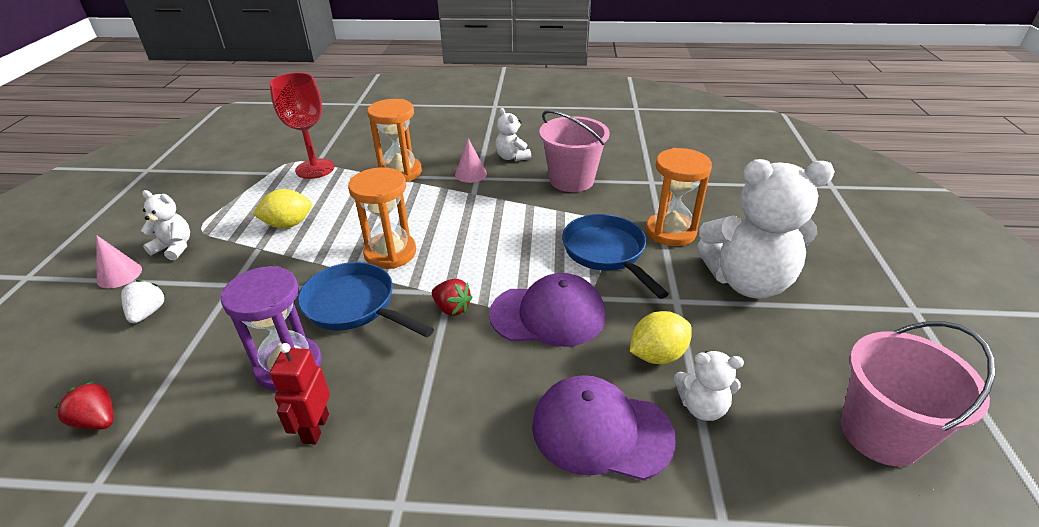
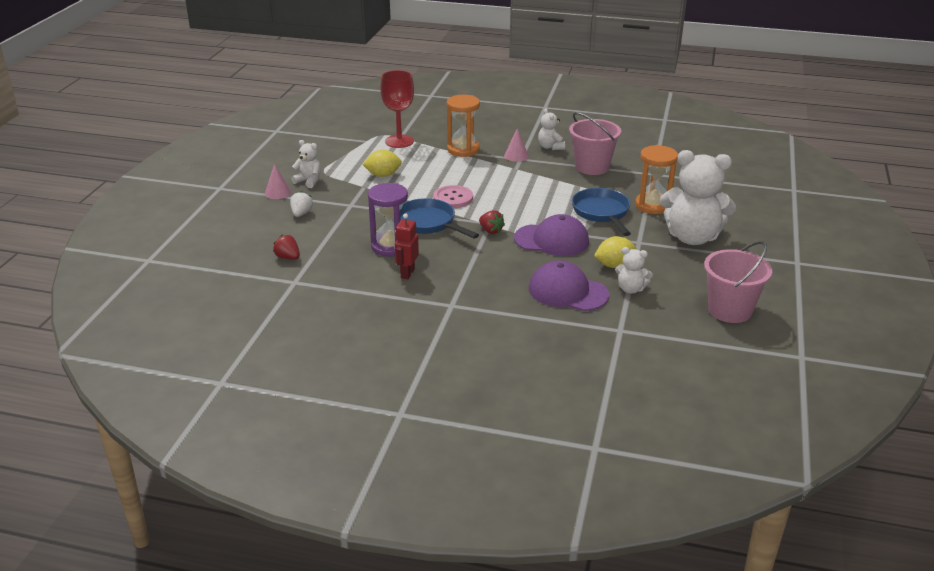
camera: 10 degrees right, 5 degrees down
orange hourglass [348,167,416,269] -> pink button [433,185,473,208]

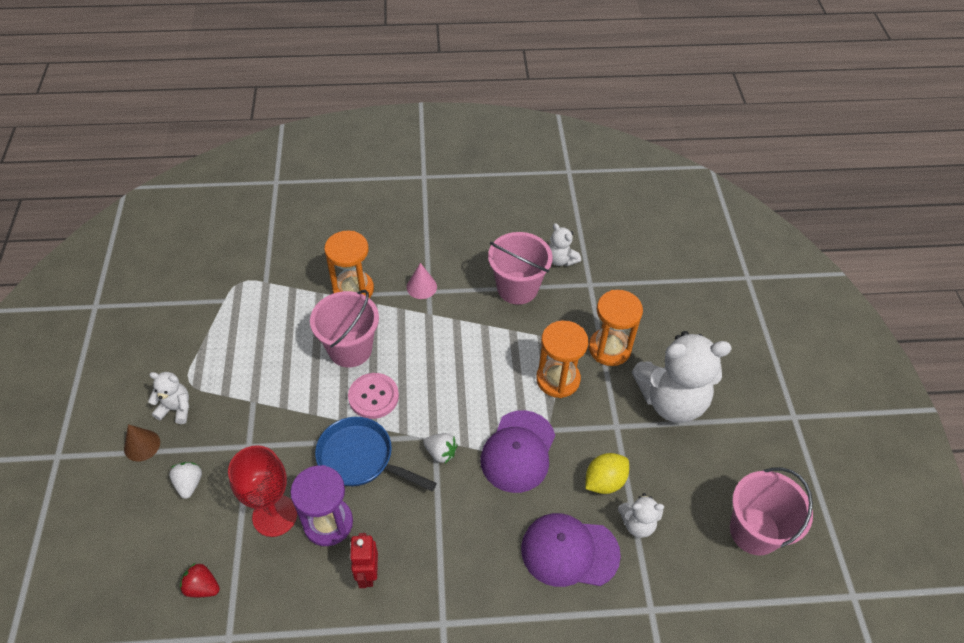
camera: 20 degrees left, 20 degrees up
pink cone [265,164,291,199] -> brown cone [124,424,160,462]
yellow lemon [362,150,402,177] -> none
red goblet [380,70,414,148] -> red goblet moved to [228,445,297,537]
red strawberry [479,210,505,234] -> white strawberry [423,433,458,463]
purple cap [514,214,589,256] -> purple cap turned 120 degrees clockwise [480,410,555,493]
white teddy bear [538,108,565,150] -> white teddy bear moved to [549,223,581,266]
blue pan [572,188,631,236] -> orange hourglass [536,320,588,398]
none -> pink bucket [310,290,379,367]

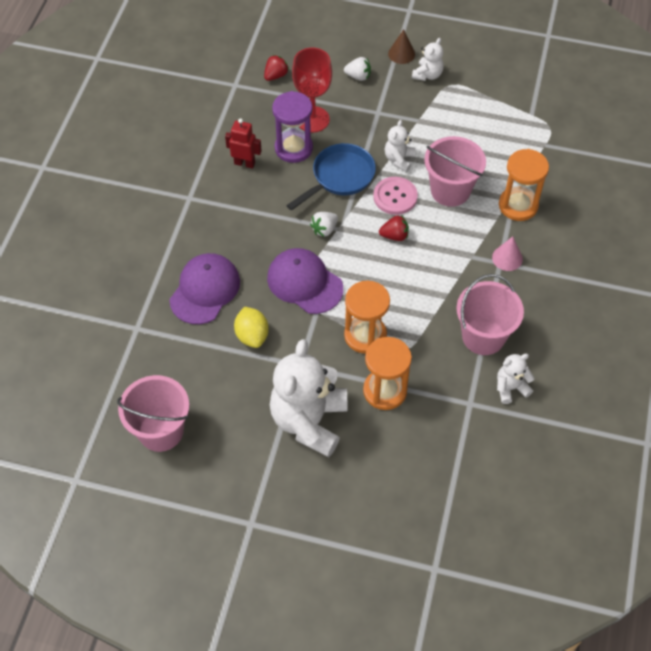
camera: 110 degrees right, 5 degrees up
white teddy bear [618,493,664,538] -> white teddy bear moved to [385,120,416,172]
none -> red strawberry [379,216,409,241]

